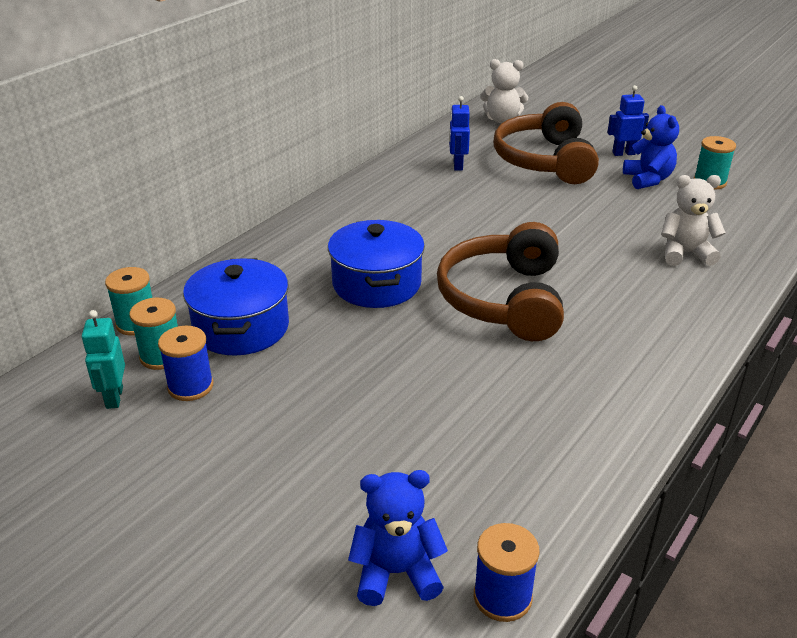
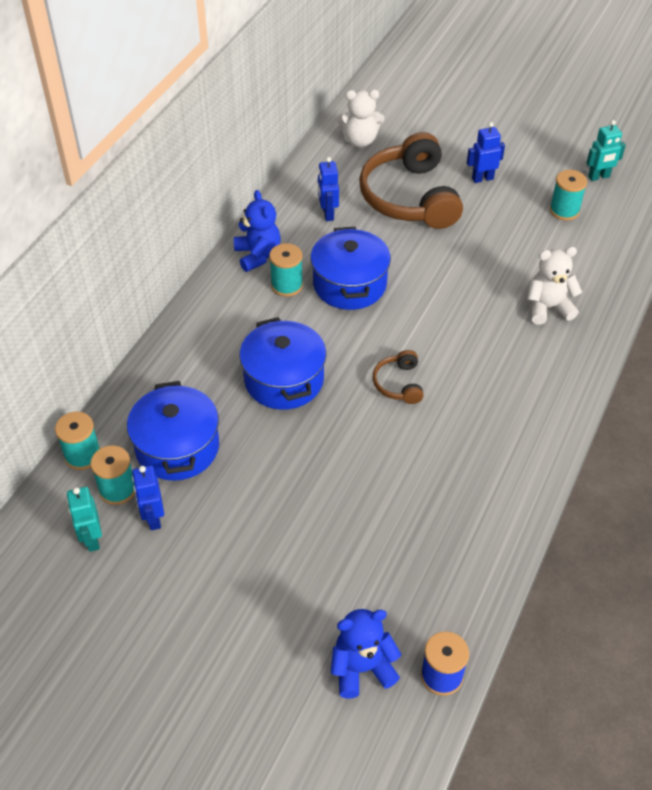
camera: 10 degrees left, 15 degrees up
blue spool [158,326,213,401] -> blue robot [132,465,164,530]
brown headphones [437,222,564,341] -> brown headphones [373,350,424,404], size x0.45
blue teddy bear [623,105,679,189] -> blue teddy bear moved to [234,190,281,272]
none -> turquoise spool [269,243,303,297]
none -> blue pot [311,227,391,310]
none -> turquoise robot [586,120,626,181]

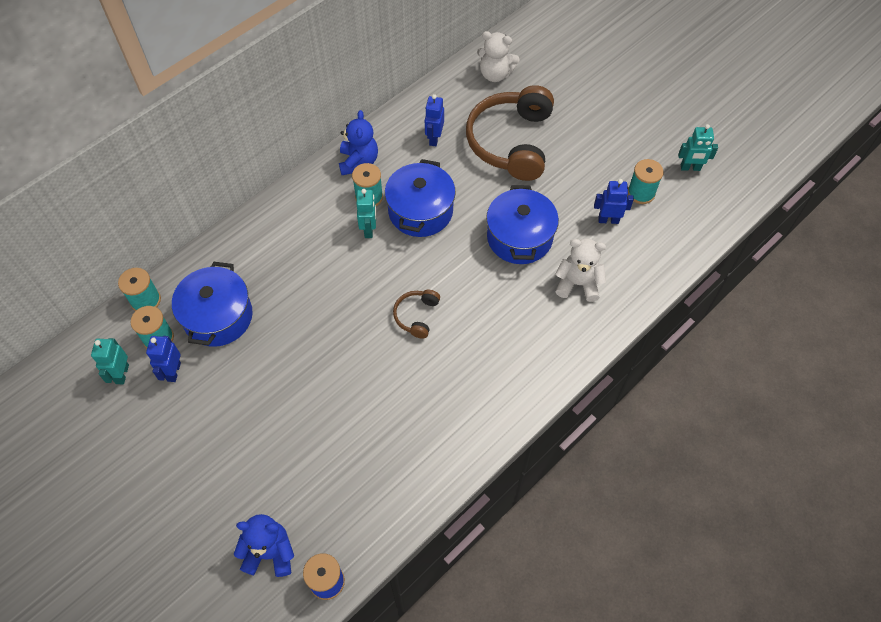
camera: 20 degrees right, 10 degrees up
blue pot [240,317,326,410] -> blue pot moved to [486,185,559,264]
blue robot [467,122,505,183] -> blue robot moved to [594,179,634,224]
none -> turquoise robot [356,189,376,238]

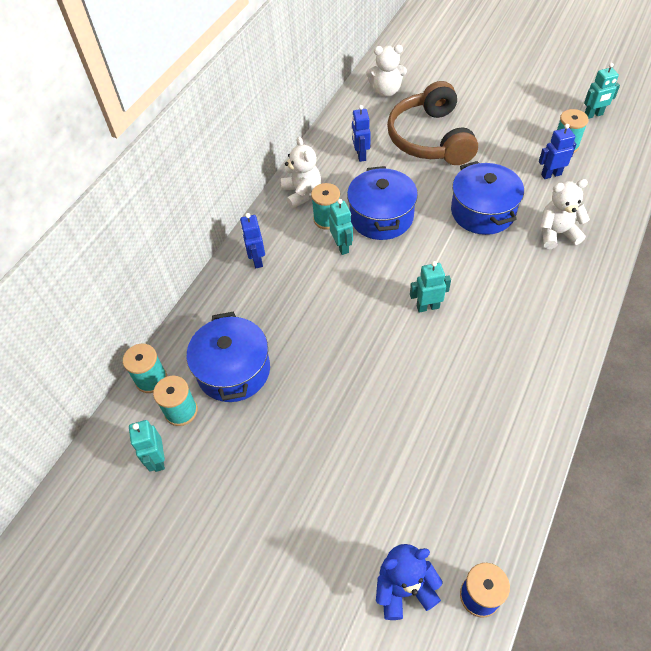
camera: 15 degrees left, 5 degrees down
blue robot [146,336,181,382] -> blue robot moved to [240,213,265,268]
blue teddy bear [339,110,378,175] -> white teddy bear [281,137,321,208]
brown headphones [393,290,440,339] -> turquoise robot [410,261,451,313]

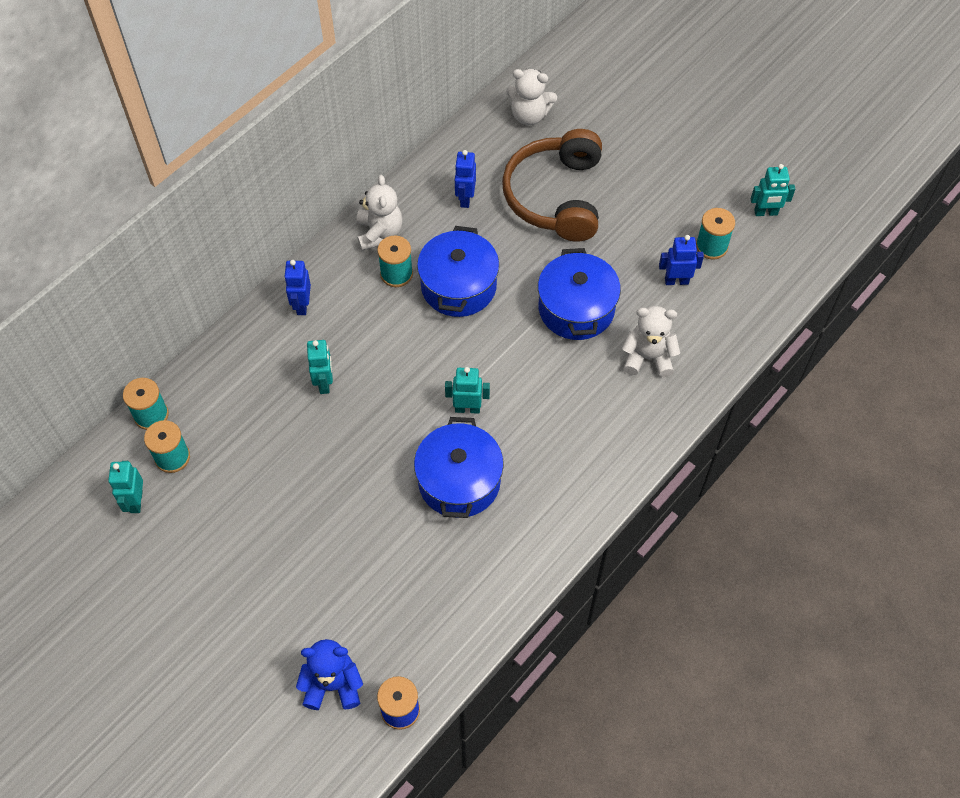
camera: 10 degrees right, 5 degrees up
blue pot [187,312,270,402] -> blue pot moved to [414,417,504,518]
turquoise robot [329,199,353,255] -> turquoise robot moved to [307,340,333,394]

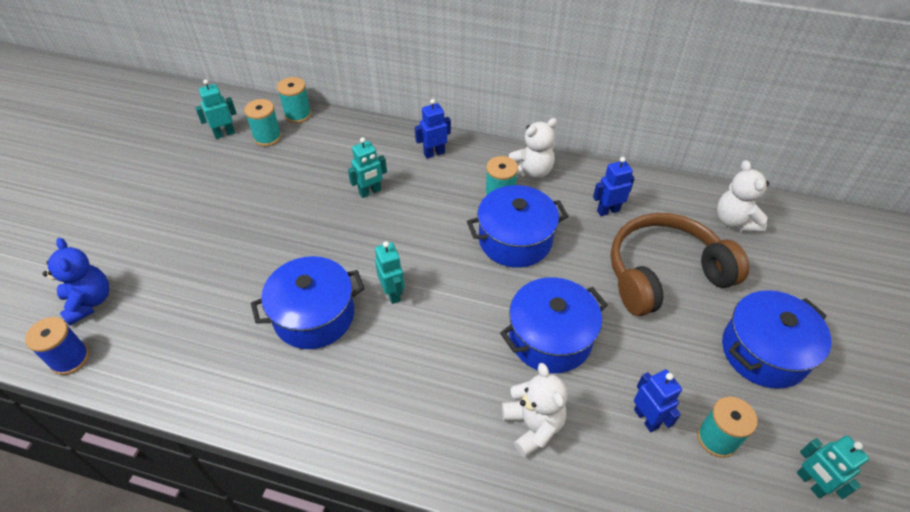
camera: 65 degrees right, 10 degrees down
none -> blue pot [722,290,832,389]

